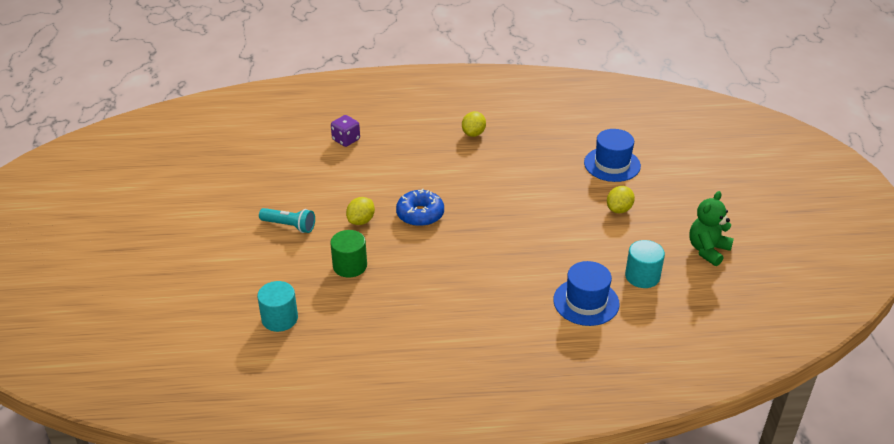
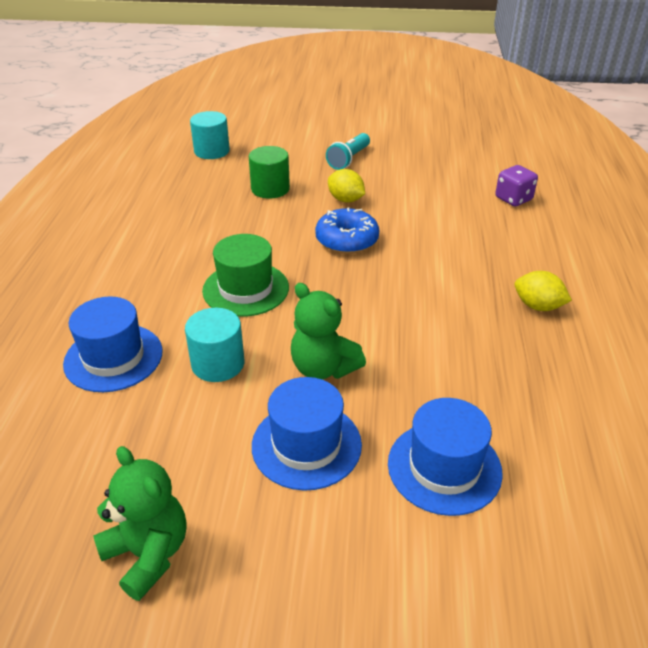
camera: 100 degrees right, 0 degrees up
yellow lemon [607,186,635,213] -> blue hat [252,377,362,491]
turquoise cylinder [625,240,665,288] -> turquoise cylinder moved to [185,308,244,382]
none -> green hat [202,234,289,317]
none -> green teddy bear [291,283,366,379]

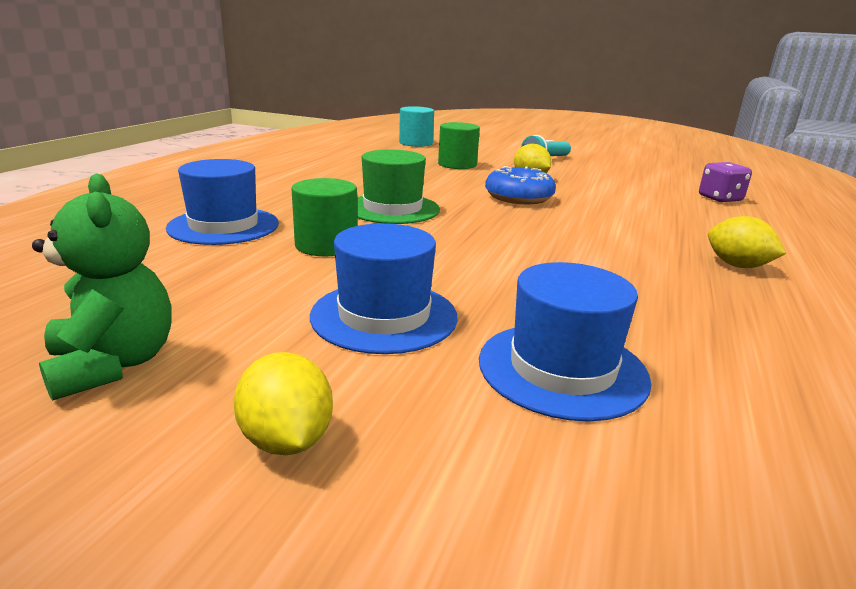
camera: 15 degrees right, 15 degrees down
turquoise cylinder [185,308,244,382] -> green cylinder [291,178,357,256]
green teddy bear [291,283,366,379] -> none
none -> yellow lemon [233,352,333,455]

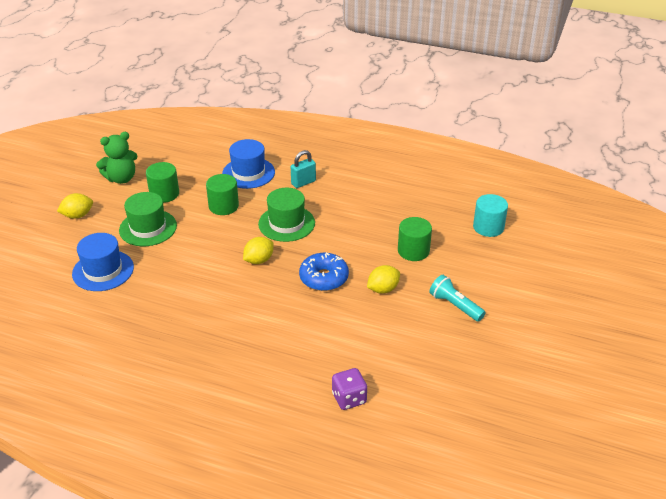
camera: 90 degrees right, 15 degrees up
blue hat [310,223,458,354] -> green hat [119,192,177,246]
yellow lemon [708,216,786,268] -> yellow lemon moved to [243,237,274,264]
none -> green cylinder [146,162,179,203]
none -> turquoise padlock [291,150,316,188]

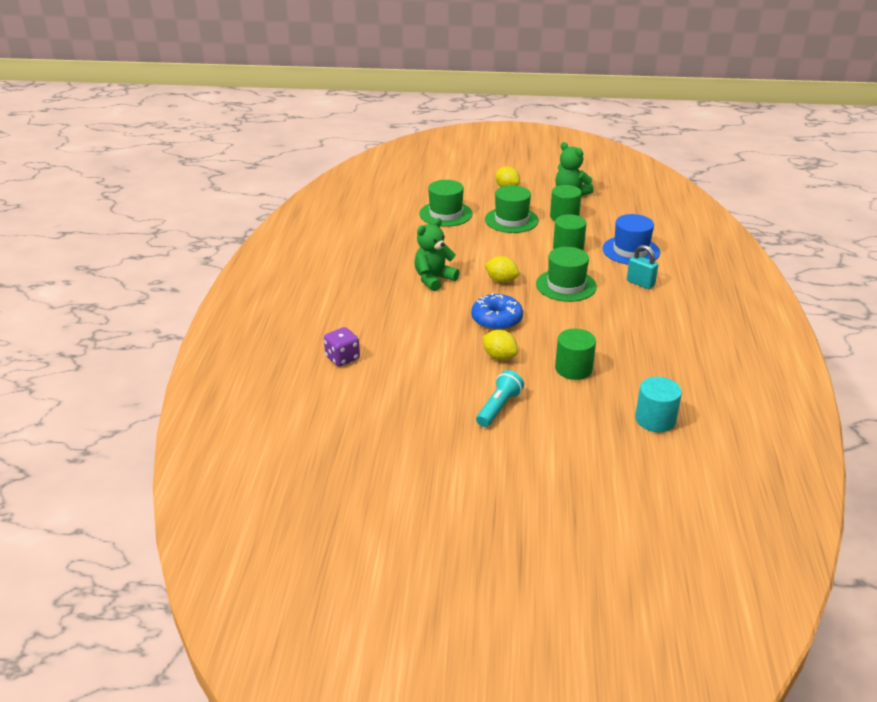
camera: 75 degrees right, 5 degrees down
blue hat [72,233,134,291] -> green hat [419,180,473,227]
none -> green teddy bear [414,218,460,291]

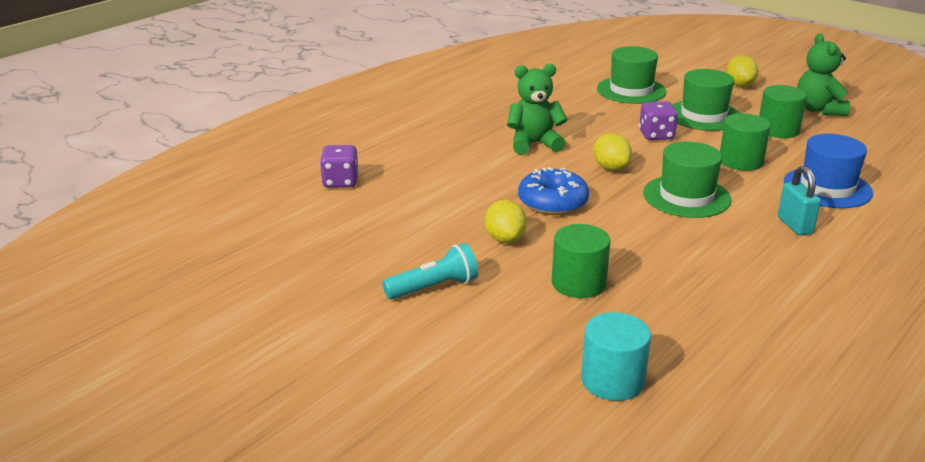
camera: 35 degrees right, 5 degrees down
none -> purple dice [639,101,678,140]

